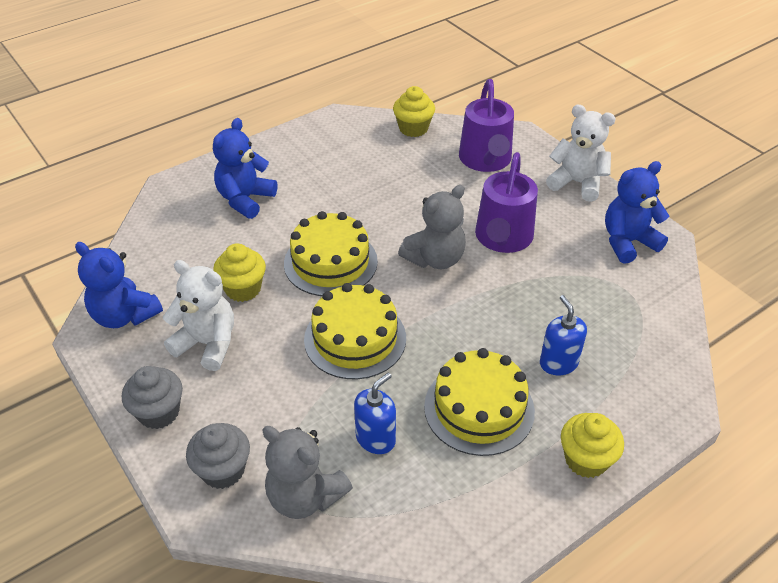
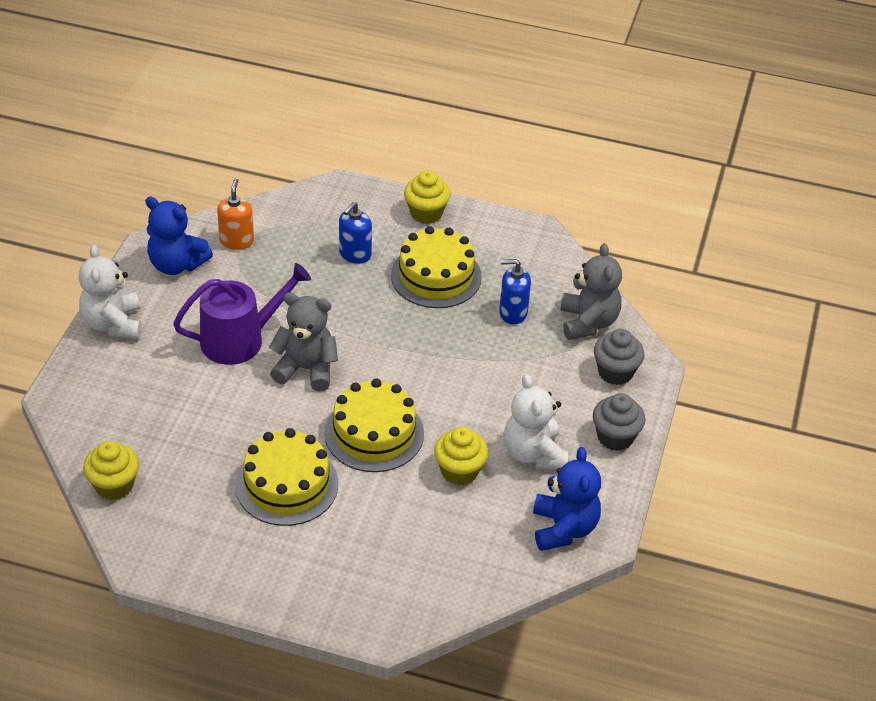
camera: 130 degrees left, 0 degrees up
blue teddy bear [213,118,277,219] -> none
yellow cake [304,283,406,379] -> yellow cake moved to [235,428,338,526]
purple watering can [459,79,514,172] -> none
none -> orange soap dispenser [217,178,254,250]

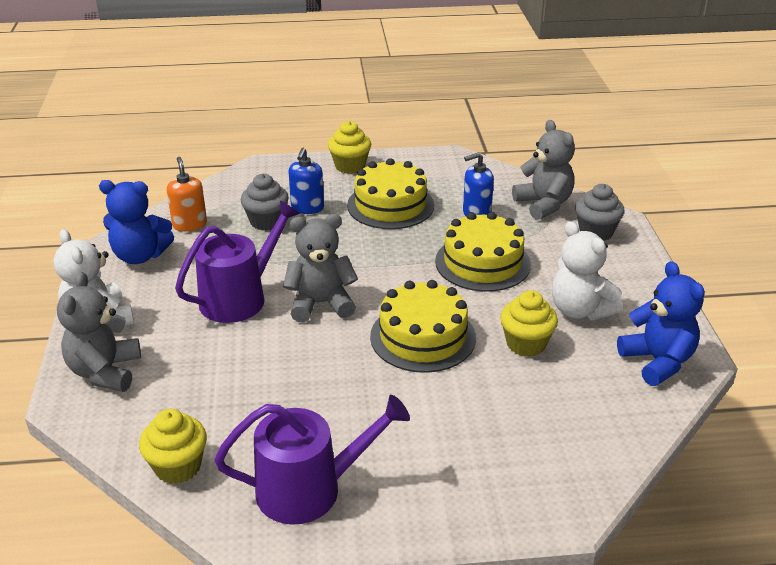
camera: 20 degrees left, 10 degrees down
yellow cake [235,428,338,526] -> yellow cake moved to [435,212,531,292]
grey cupcake [593,393,645,451] -> grey cupcake moved to [241,174,289,231]
none -> grey teddy bear [57,272,141,392]
none -> purple watering can [215,395,410,525]

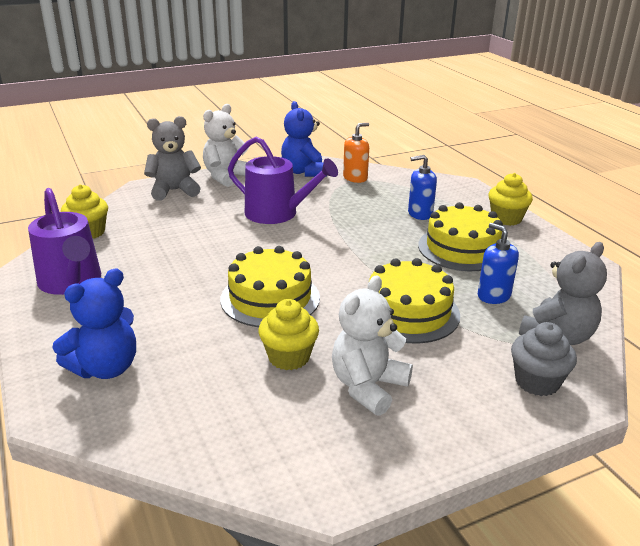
camera: 70 degrees right, 5 degrees down
grey cupcake [241,174,289,231] -> none
grey teddy bear [283,214,358,322] -> none
blue teddy bear [617,261,705,386] -> blue teddy bear moved to [52,268,136,379]

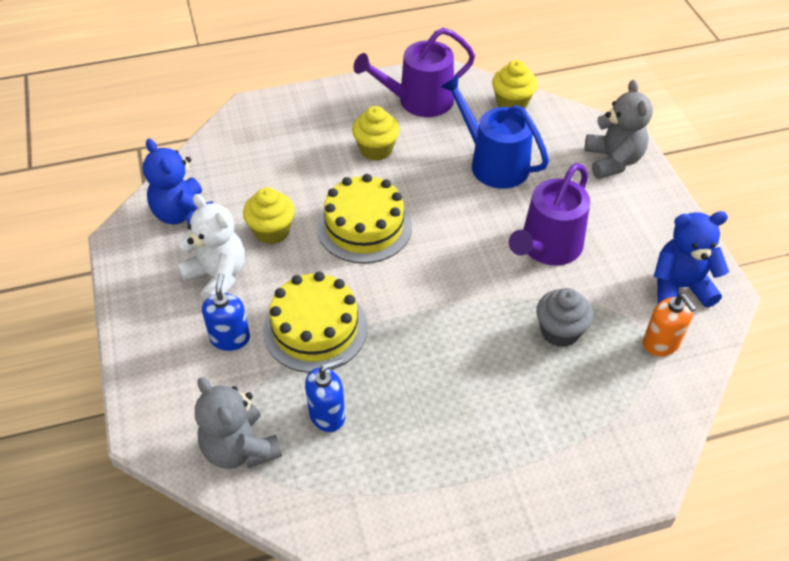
camera: 100 degrees right, 20 degrees up
blue teddy bear [52,268,136,379] -> blue teddy bear moved to [143,139,213,225]
white teddy bear [203,104,250,187] -> none
blue soap dispenser [408,155,437,220] -> blue soap dispenser moved to [202,273,250,351]
yellow cake [418,202,503,271] -> none
yellow cupcake [488,173,533,226] -> yellow cupcake moved to [352,106,400,161]
grey cupcake [511,322,577,396] -> grey cupcake moved to [536,288,593,347]
none -> blue watering can [441,75,549,189]

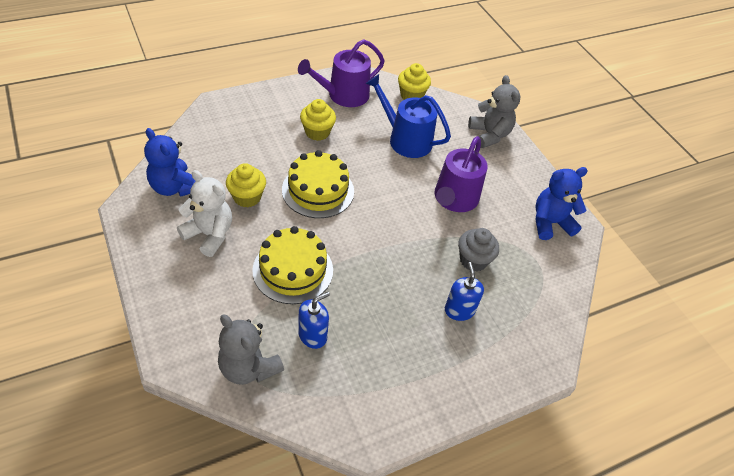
camera: 15 degrees left, 0 degrees up
blue soap dispenser [202,273,250,351] -> blue soap dispenser moved to [445,262,484,321]
orange soap dispenser [643,294,696,356] -> none

